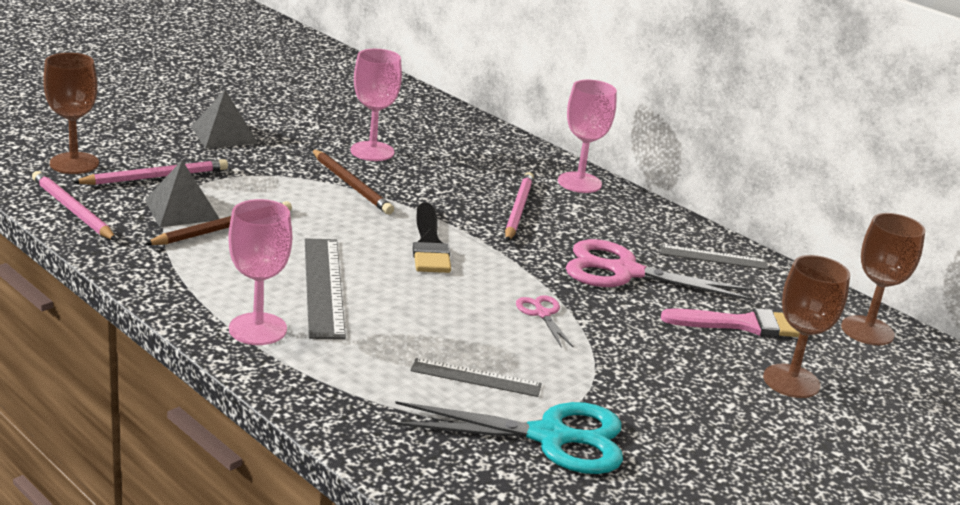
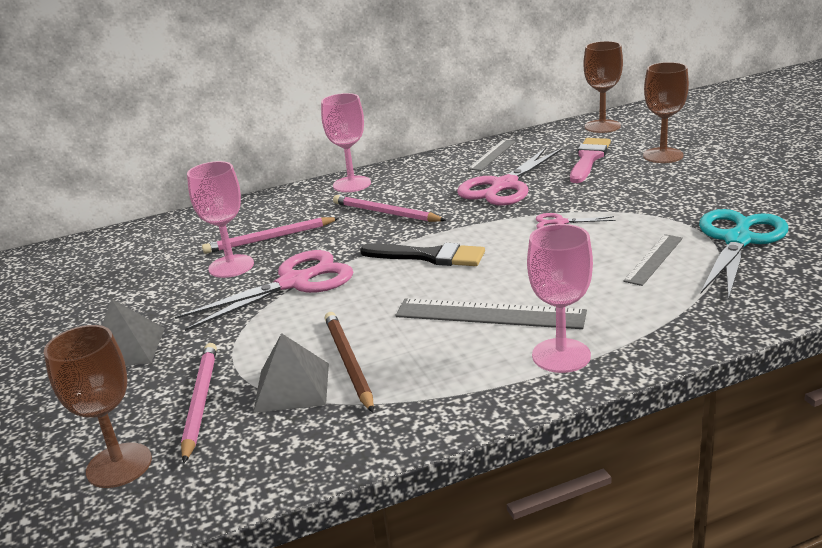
camera: 60 degrees left, 0 degrees up
pink pencil [32,171,117,241] -> pink pencil moved to [202,217,339,254]
brown pencil [312,149,394,214] -> pink scissors [175,250,353,331]

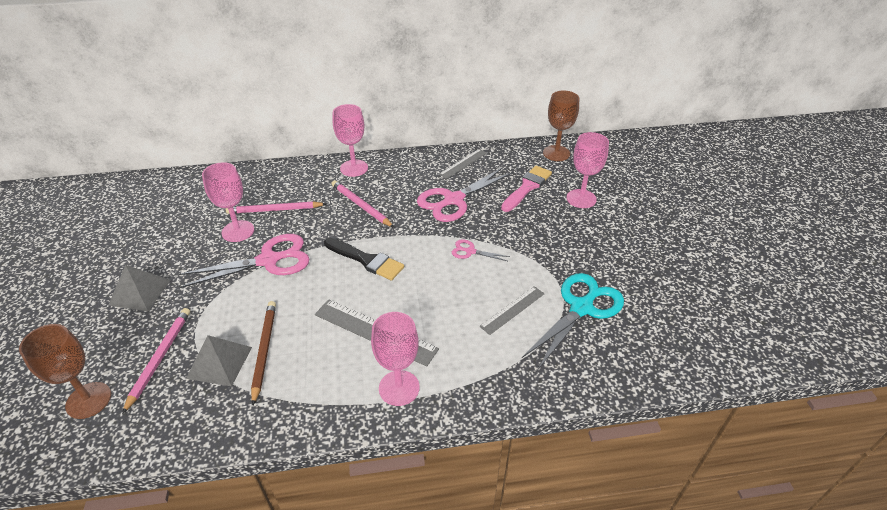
camera: 10 degrees right, 15 degrees up
brown goblet [643,62,689,163] -> pink goblet [567,132,609,208]

